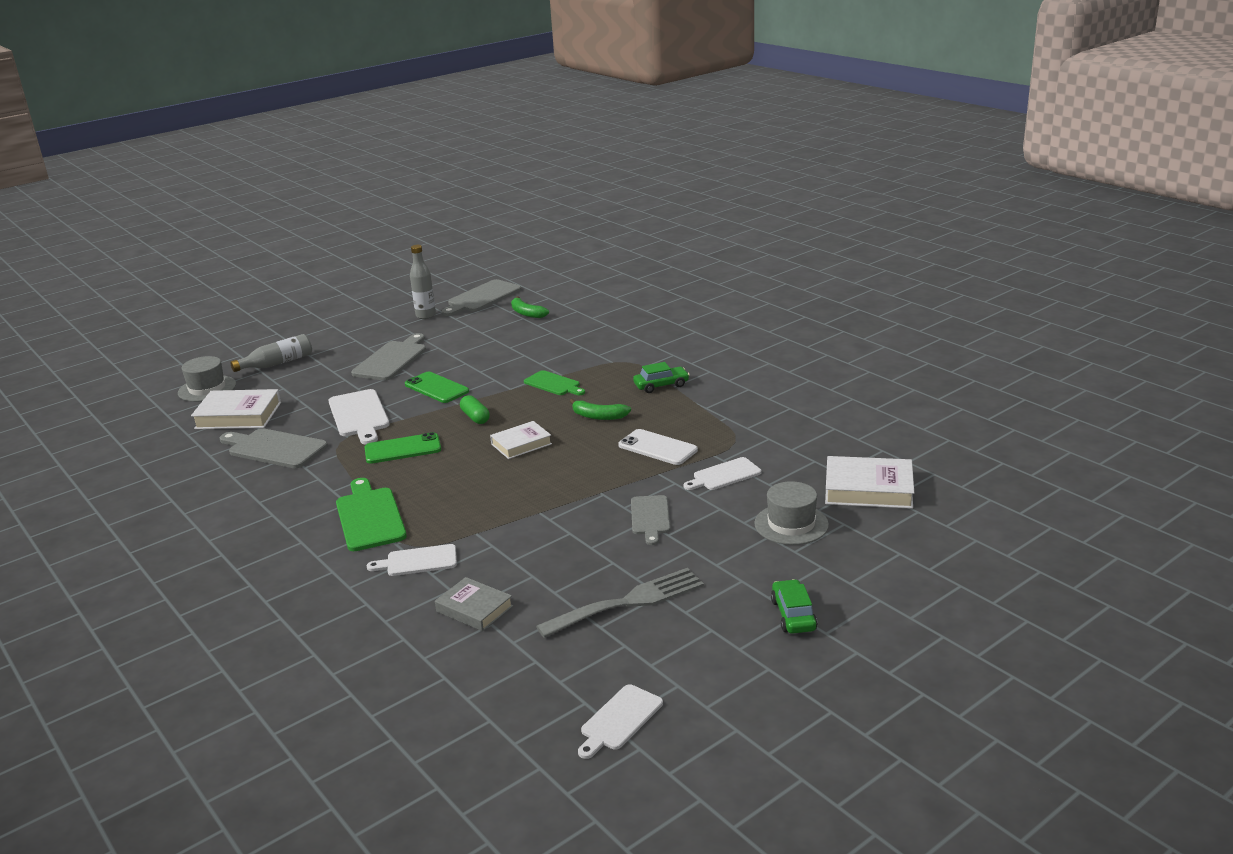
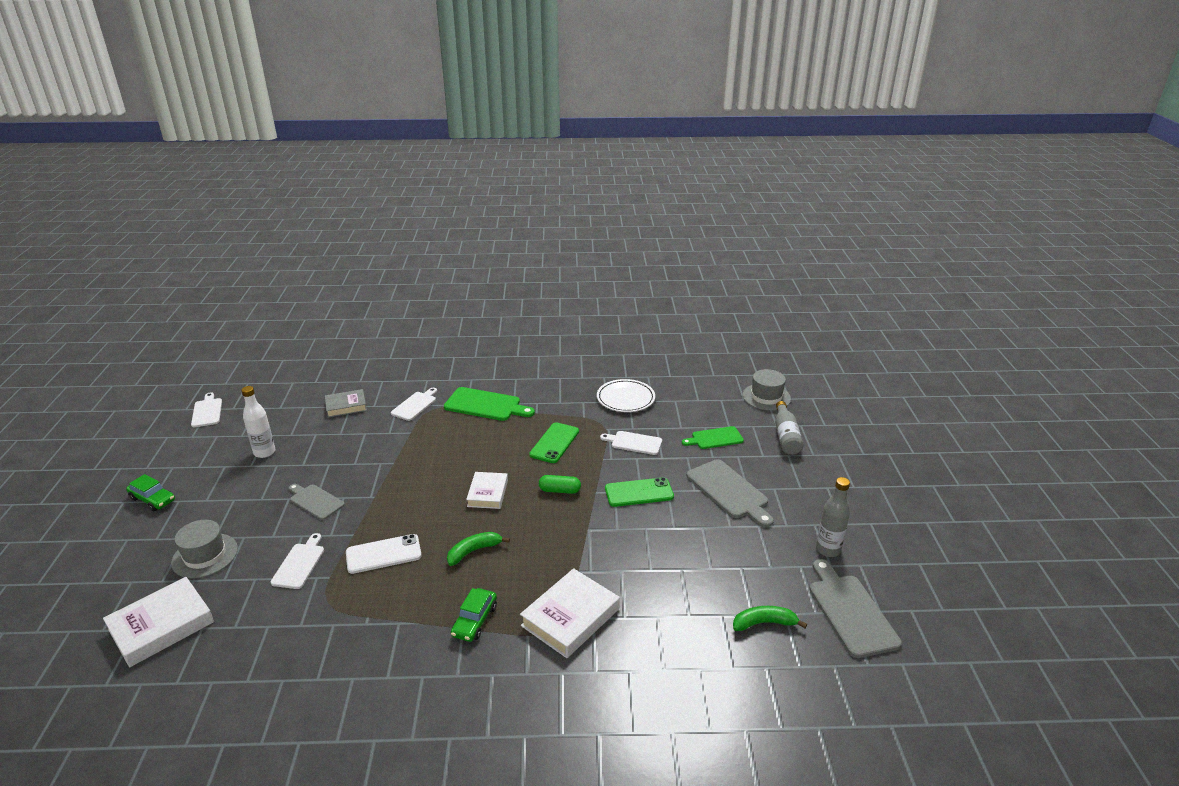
camera: 125 degrees right, 5 degrees up
white book [191,389,281,429] -> white book moved to [520,568,620,658]
grey cutting board [220,428,328,468] -> white plate [597,379,655,412]
white cutting board [328,389,390,444] -> white cutting board [600,431,662,455], size x0.64
green cutting board [524,370,585,395] -> green cutting board moved to [682,426,744,449]
grey fork [536,568,704,638] -> white bottle [241,386,275,458]

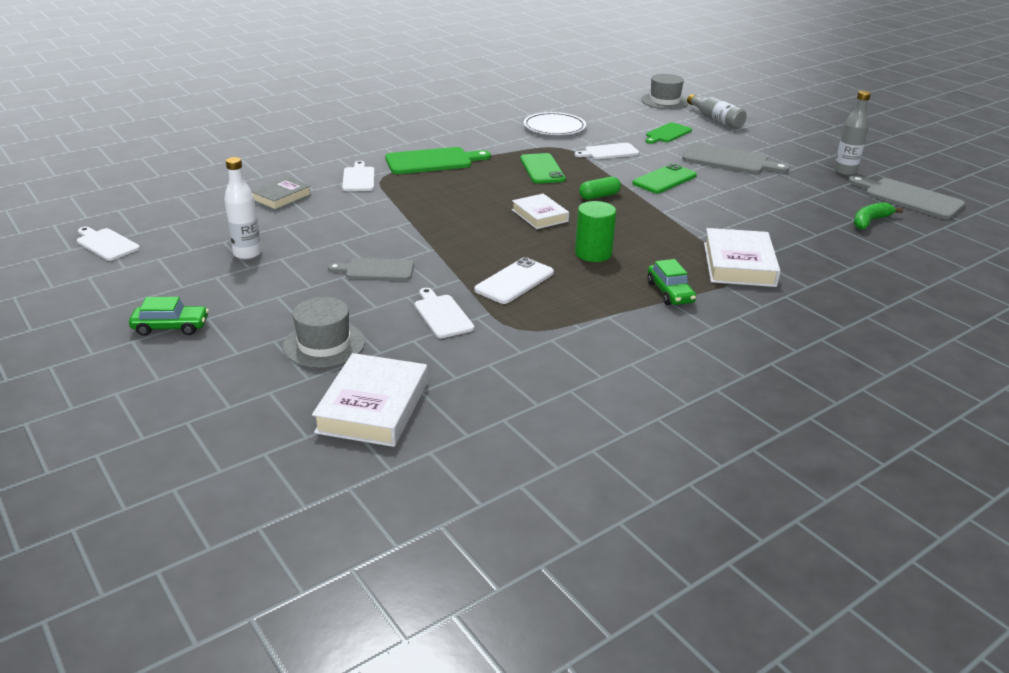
camera: 35 degrees left, 0 degrees up
green banana [447,532,510,566] -> green cylinder [575,201,616,262]

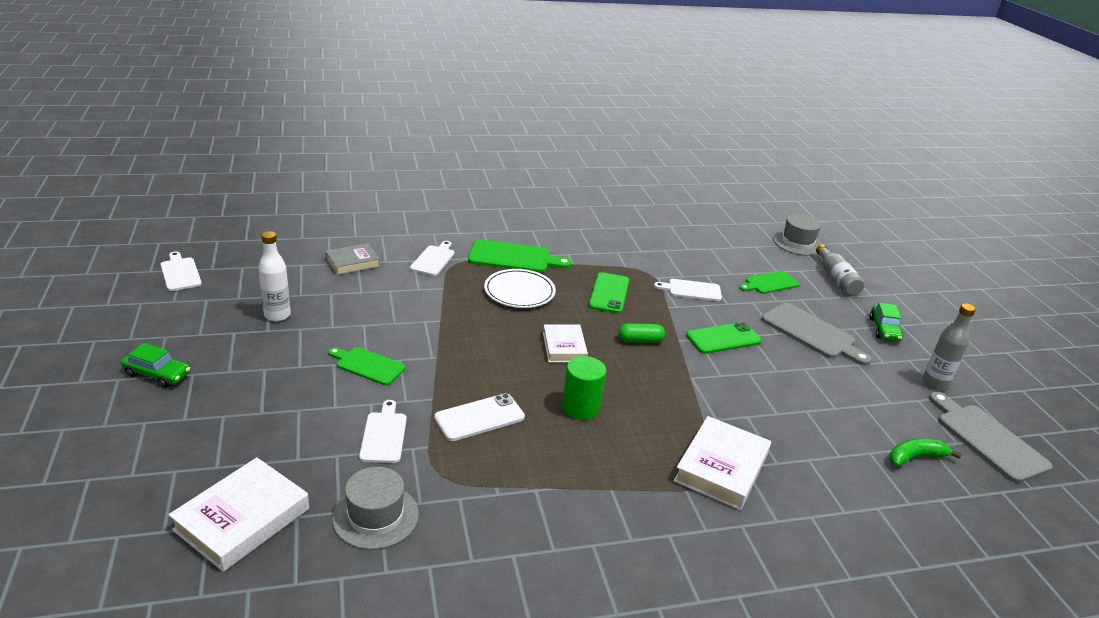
camera: 20 degrees right, 0 degrees up
grey hat [283,297,365,368] -> grey hat moved to [332,467,419,550]
grey cutting board [328,258,414,280] -> green cutting board [328,347,406,385]
white plate [523,112,586,135] -> white plate moved to [484,269,556,308]
green car [647,259,696,305] -> green car moved to [869,303,903,342]

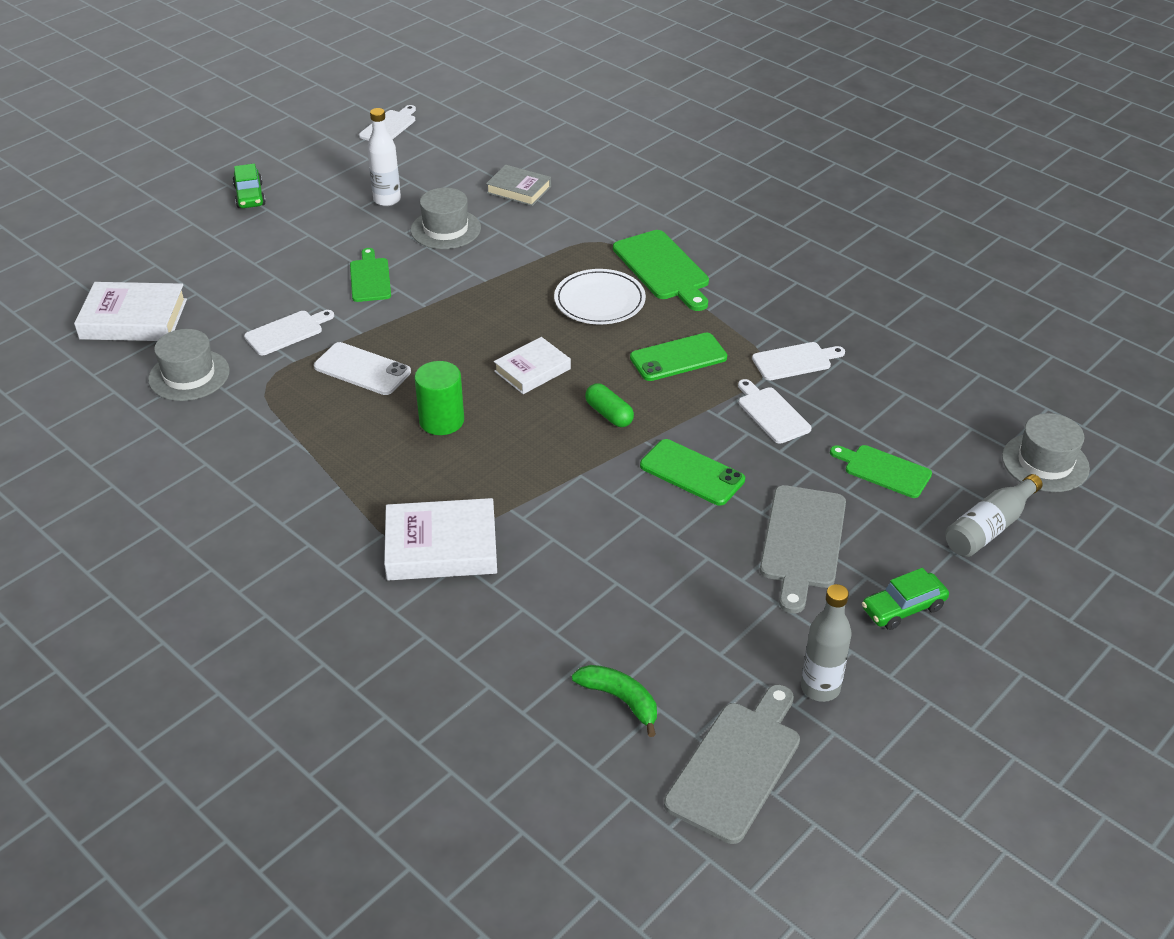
camera: 60 degrees right, 10 degrees up
white cutting board [410,241,455,276] -> white cutting board moved to [752,342,845,381]
none -> grey hat [411,188,481,249]

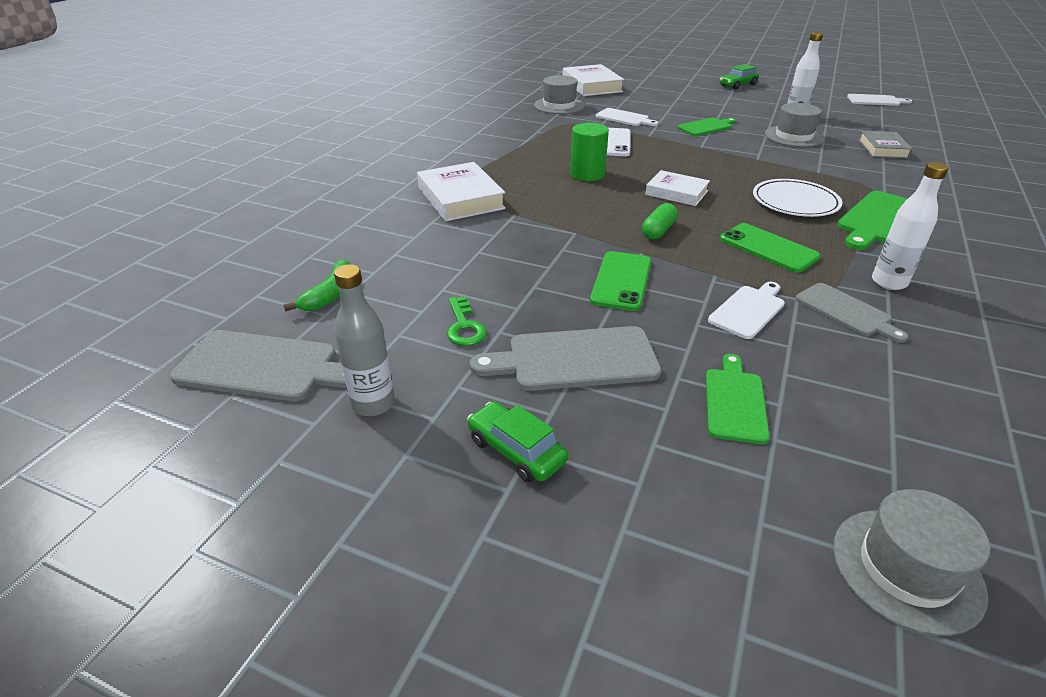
camera: 70 degrees right, 5 degrees down
white cutting board [752,342,845,381] -> grey cutting board [796,283,908,343]
grey bottle [945,474,1043,557] -> none
none -> green key [447,296,487,346]
none -> white bottle [872,162,949,290]

